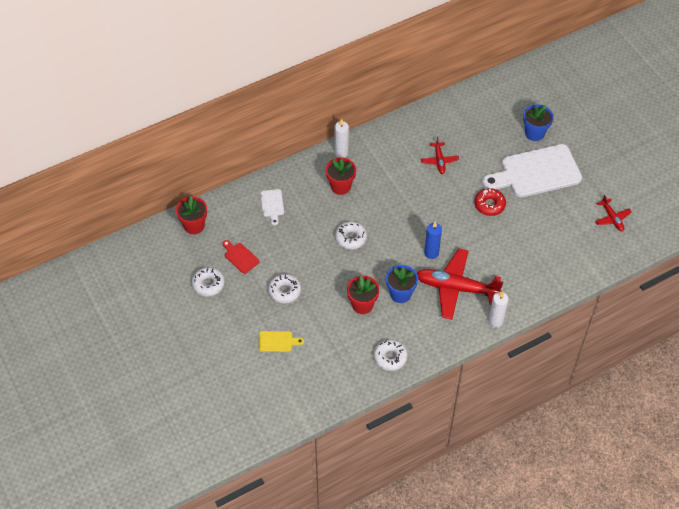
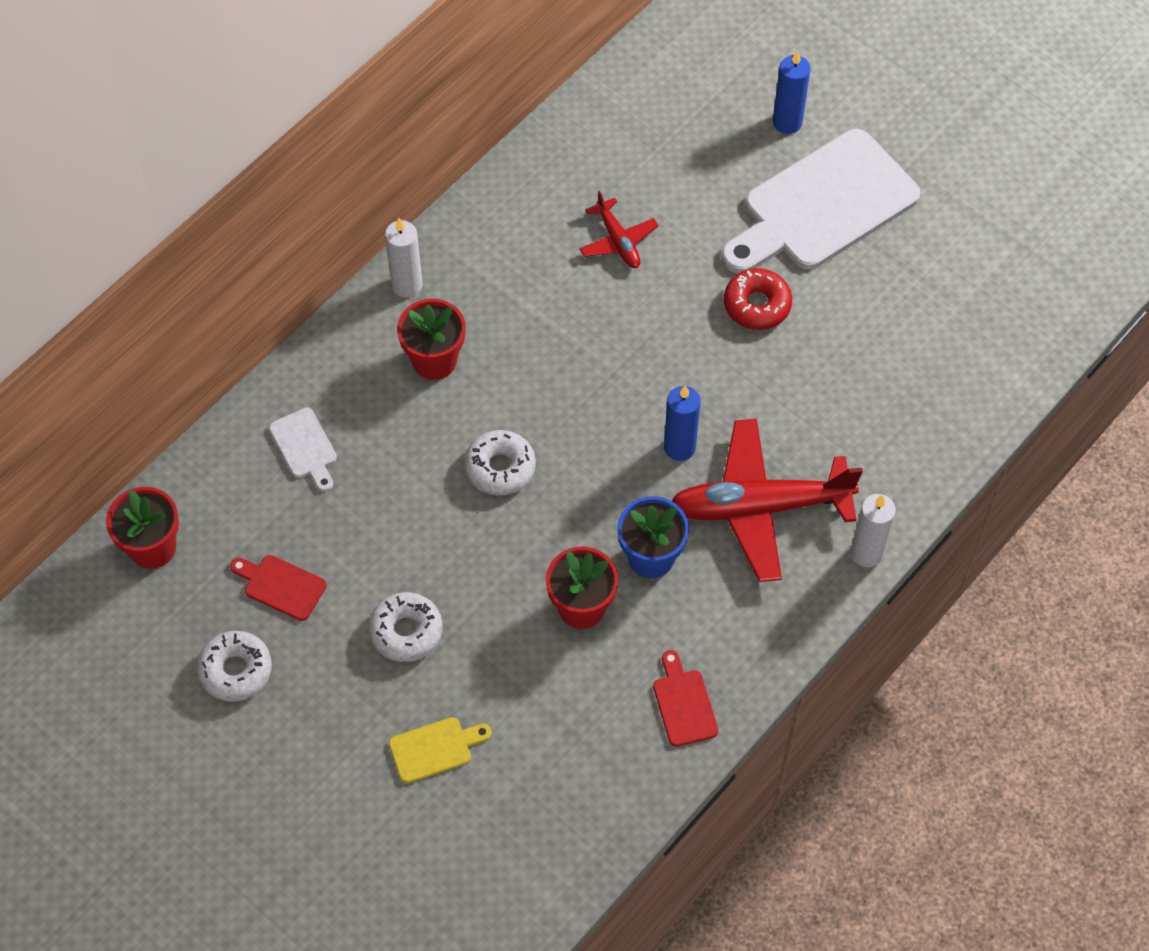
camera: 20 degrees left, 5 degrees up
white donut [374,339,408,371] -> red cutting board [653,650,718,747]
blue flower pot [523,104,553,141] -> blue candle [773,50,811,134]
red plane [595,195,632,231] -> none

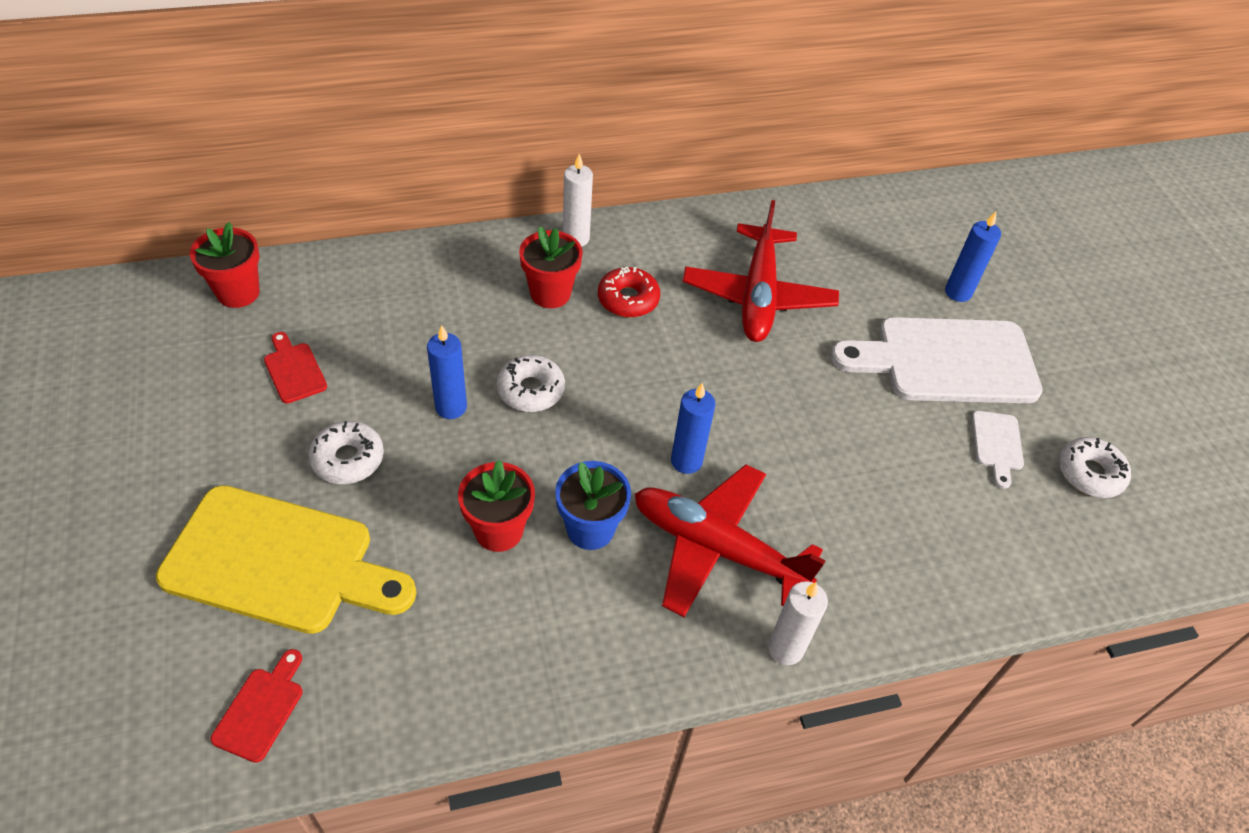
camera: 30 degrees right, 10 degrees down
white donut [197,631,272,702] -> white donut moved to [1059,437,1131,498]
white cutting board [269,407,337,492] -> white cutting board moved to [972,411,1024,489]
yellow cutting board [389,717,492,783] -> yellow cutting board [156,485,417,634], size x2.37
red plane [579,191,659,268] -> red plane [683,200,839,342], size x2.03
red cutting board [653,650,718,747] -> red cutting board moved to [211,649,303,763]
red donut [724,268,792,330] -> red donut moved to [598,267,660,318]
none -> blue candle [427,325,467,419]

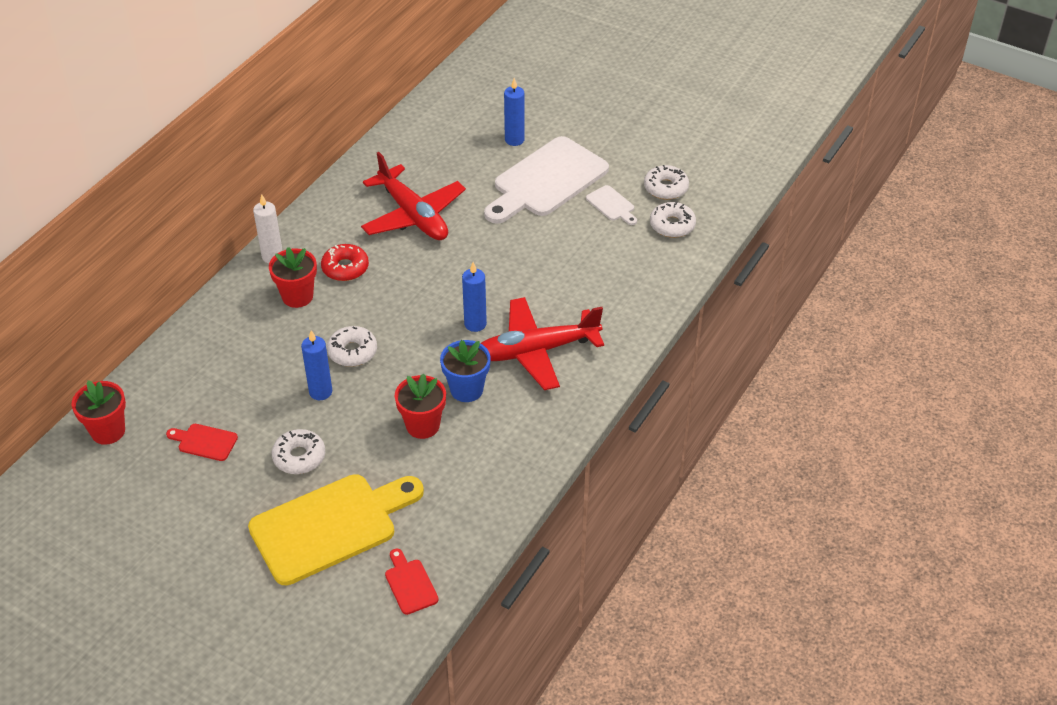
camera: 40 degrees left, 5 degrees down
white candle [768,581,828,665] -> none
none -> white donut [650,202,696,238]

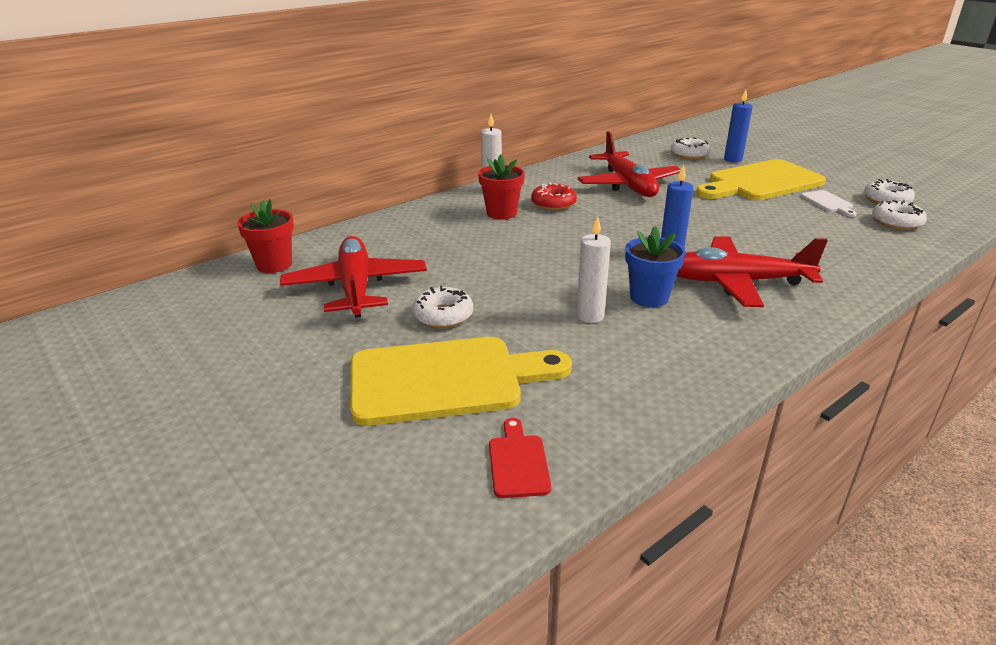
camera: 20 degrees right, 15 degrees down
red cutting board [166,424,238,461] -> red plane [280,236,427,317]
blue candle [301,330,332,400] -> none
white donut [327,326,377,367] -> white donut moved to [671,137,711,159]
red flower pot [395,373,446,439] -> white candle [576,216,611,323]
white cutting board [484,136,609,224] -> yellow cutting board [696,159,826,200]

